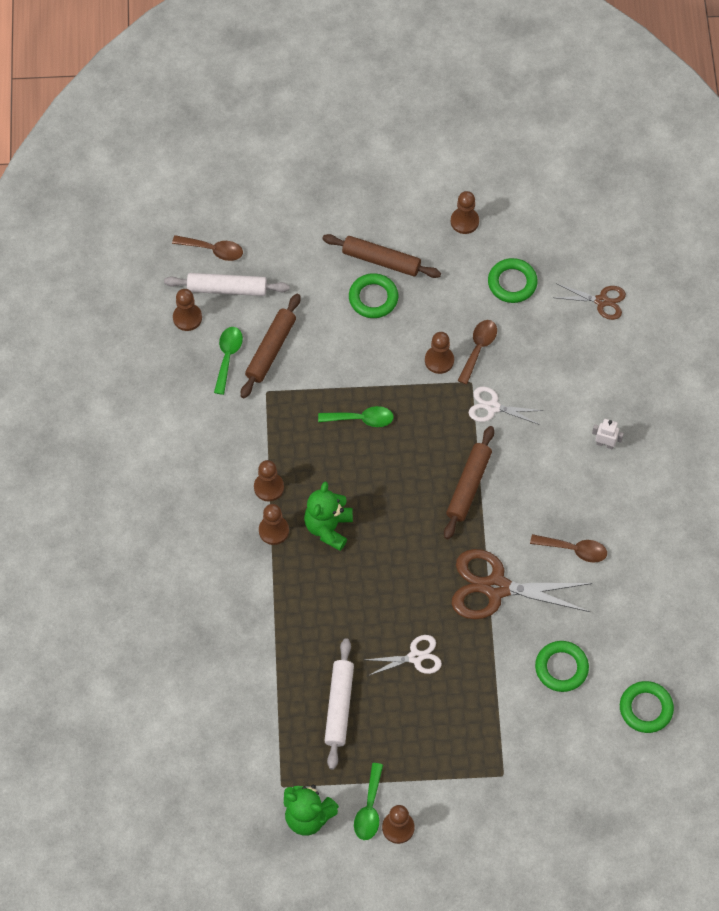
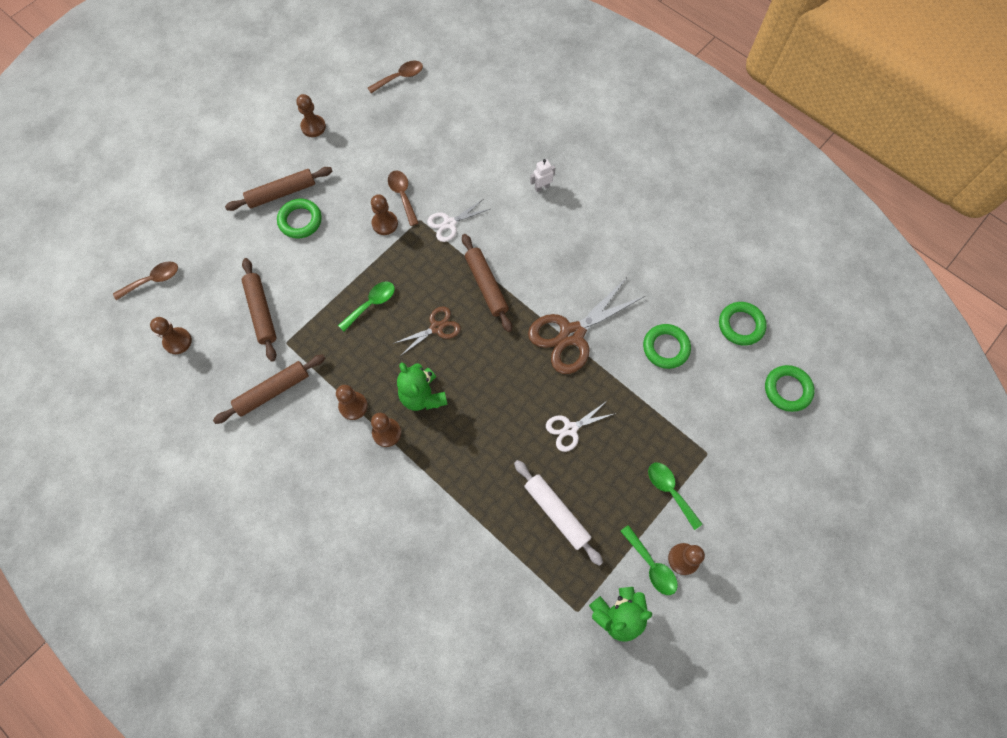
camera: 45 degrees left, 5 degrees up
white rolling pin [164,273,290,296] -> none
green spoon [214,327,243,395] -> green spoon moved to [648,463,702,530]
white scissors [365,635,442,676] -> white scissors turned 150 degrees counterclockwise [546,401,616,452]
green ring [488,258,538,303] -> green ring moved to [765,365,815,412]
brown spoon [530,534,607,563] -> brown spoon moved to [368,61,423,93]
brown scissors [554,284,626,320] -> brown scissors moved to [393,306,461,355]
none -> brown rolling pin [213,354,325,424]

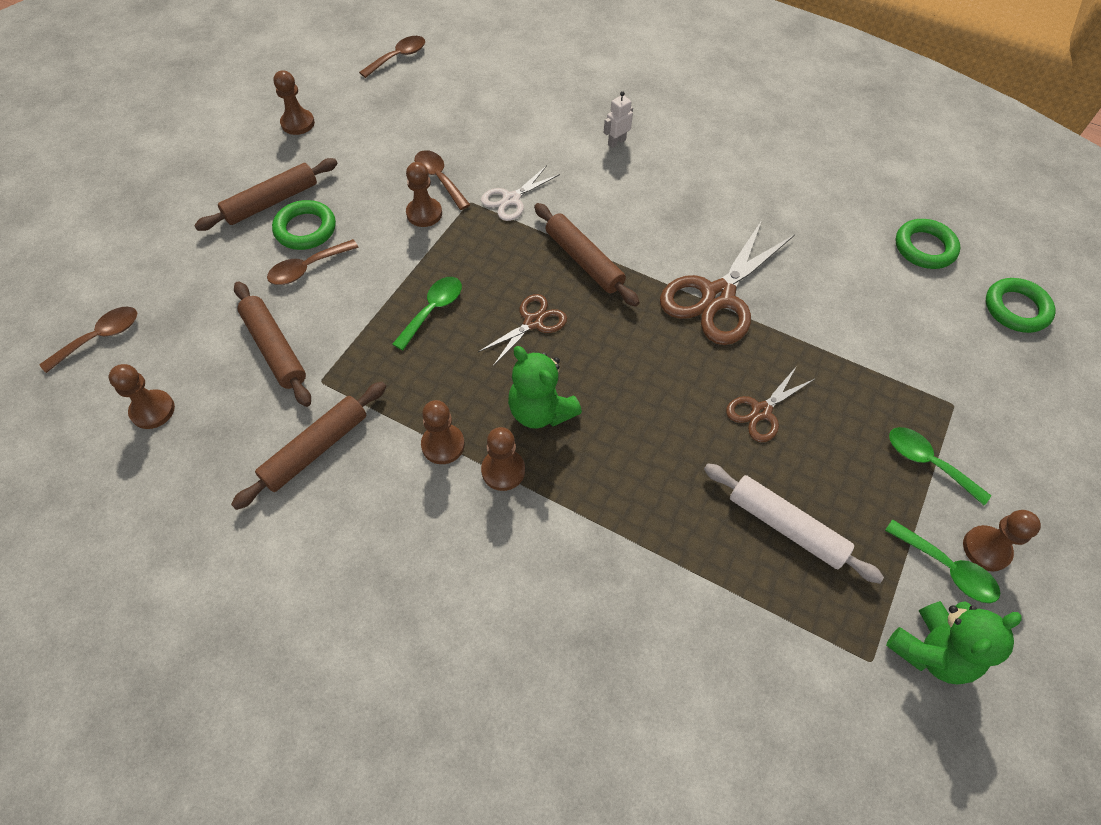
camera: 15 degrees left, 10 degrees down
white scissors [546,401,616,452] -> brown scissors [726,366,815,442]
green ring [643,324,691,369] -> none
none -> brown spoon [267,239,359,285]

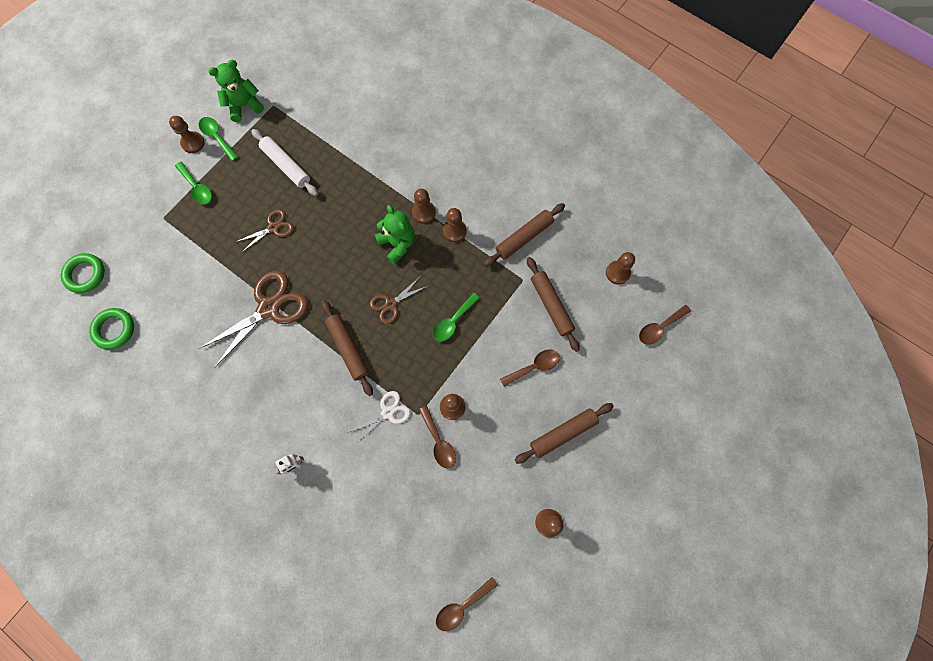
camera: 170 degrees left, 15 degrees up
green ring [272,200,336,250] -> none

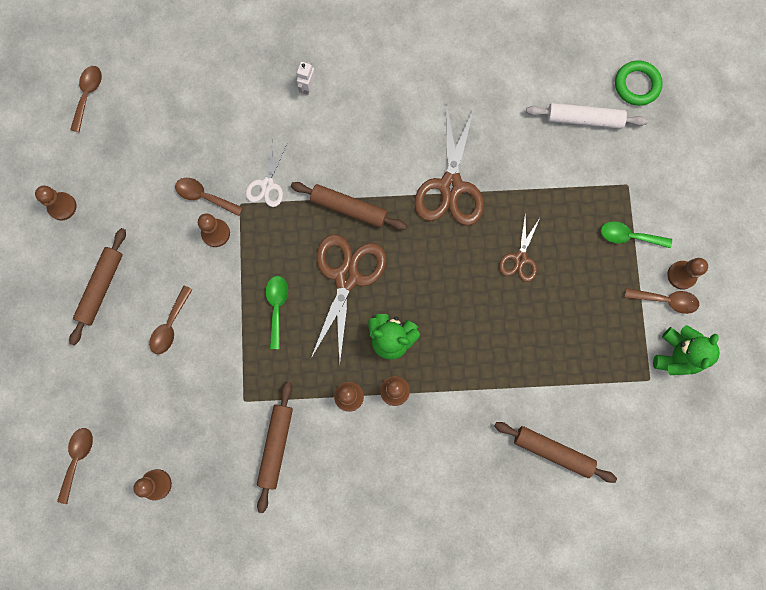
camera: 140 degrees right, 5 degrees up
green ring [89,308,134,350] -> none
green spoon [199,117,238,161] -> brown spoon [624,288,699,314]
white rolling pin [251,129,318,196] -> white rolling pin moved to [526,103,648,129]
brown scissors [370,277,427,324] -> brown scissors [310,234,386,365], size x1.84
brown rolling pin [527,257,580,352] -> brown rolling pin moved to [494,422,617,483]

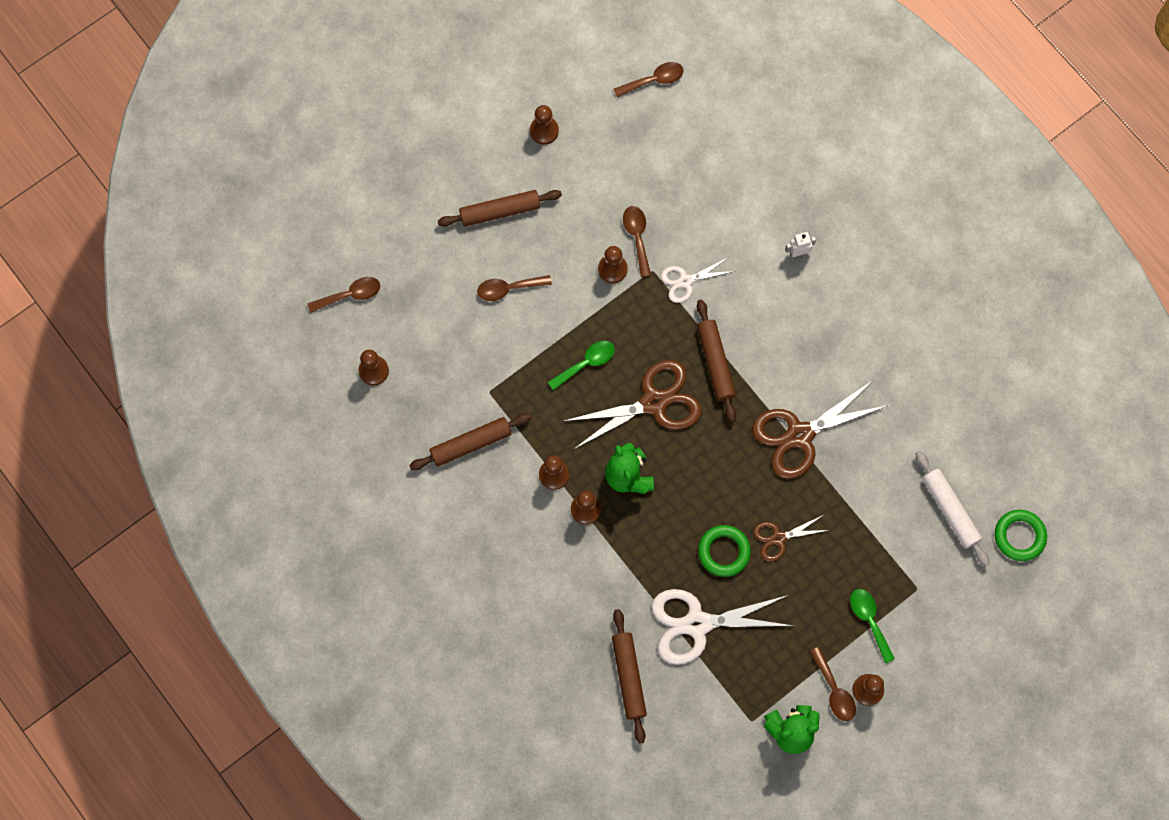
camera: 55 degrees right, 5 degrees down
none -> white scissors [651,589,794,665]
none -> green ring [698,525,751,577]

